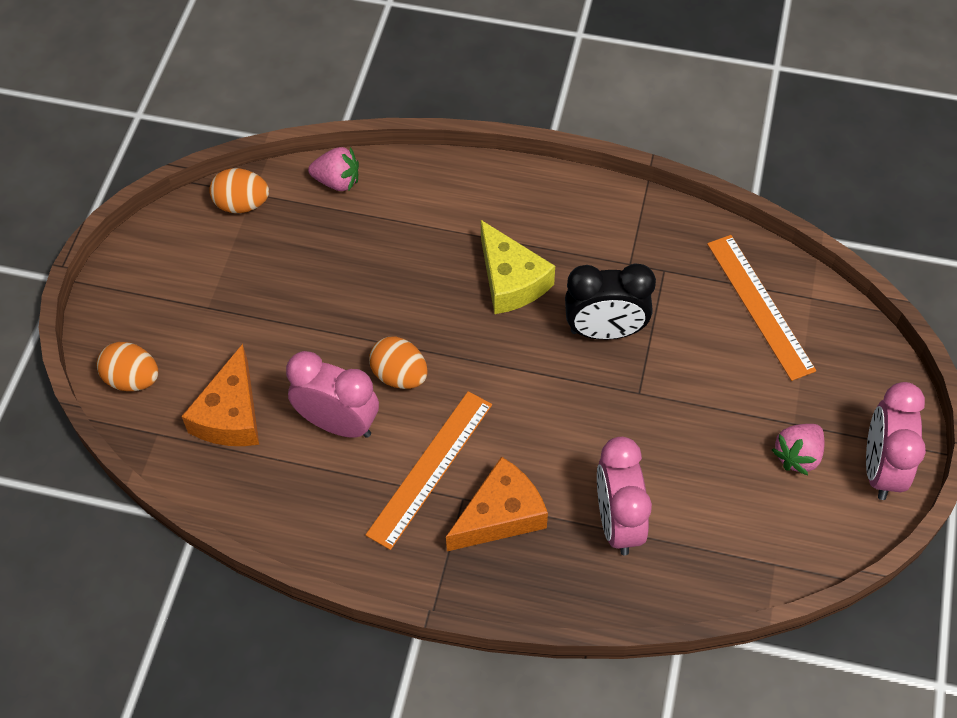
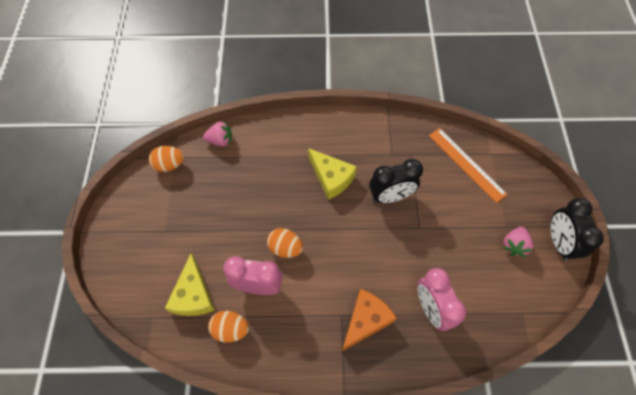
camera: 15 degrees left, 5 degrees up
orange egg [97,342,158,391] -> orange egg moved to [208,311,249,343]
orange cheese [181,344,259,446] -> yellow cheese [165,254,215,316]
orange ruler [366,391,492,550] -> none
pink clock [866,382,926,500] -> black clock [550,198,604,261]

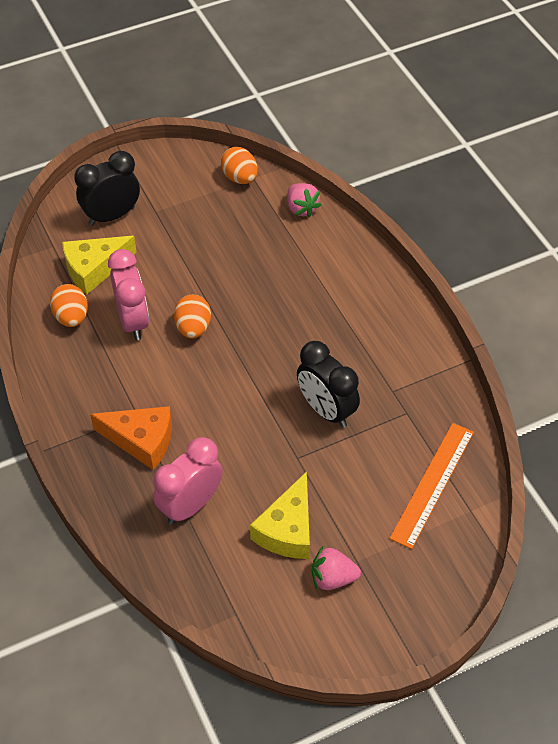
camera: 65 degrees right, 10 degrees down
yellow cheese [308,148,357,200] -> yellow cheese moved to [250,471,310,559]
black clock [550,198,604,261] -> black clock moved to [74,151,140,226]

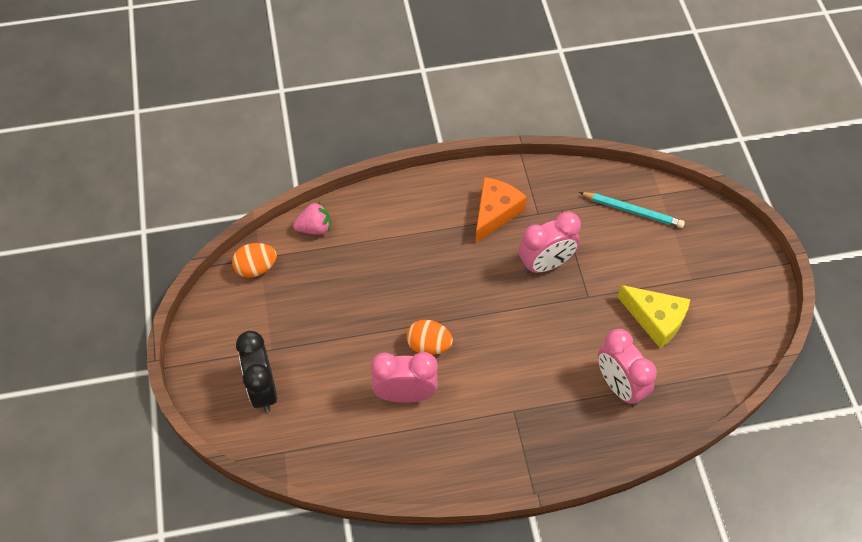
camera: 75 degrees left, 5 degrees up
orange egg [50,284,88,327] -> none
yellow cheese [62,236,137,295] -> none
orange cheese [90,406,172,470] -> orange cheese moved to [475,177,527,244]
black clock [297,341,360,428] -> pink clock [519,211,581,274]
pink strawberry [312,547,361,590] -> none
orange ruler [390,423,474,549] -> turquoise pencil [579,192,685,228]

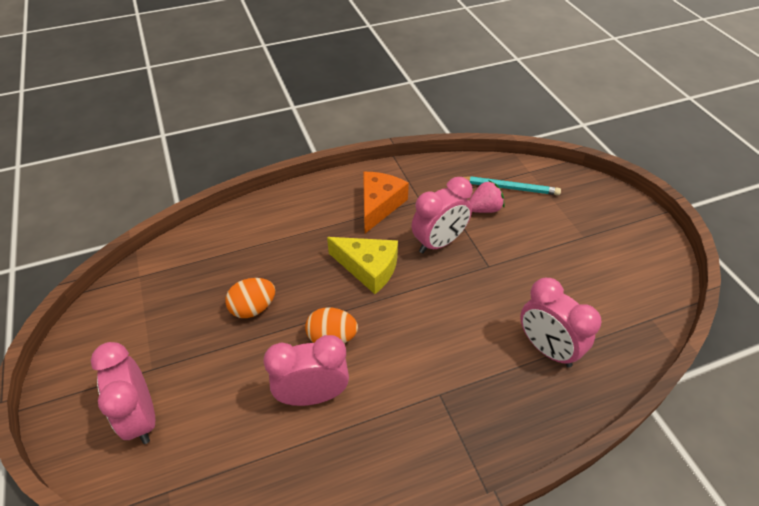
camera: 10 degrees left, 10 degrees down
orange egg [232,243,277,278] -> orange egg moved to [225,278,275,318]
black clock [236,331,277,412] -> pink clock [91,342,155,444]
pink strawberry [293,202,330,235] -> pink strawberry moved to [469,180,505,213]
yellow cheese [618,285,690,348] -> yellow cheese moved to [327,237,398,294]

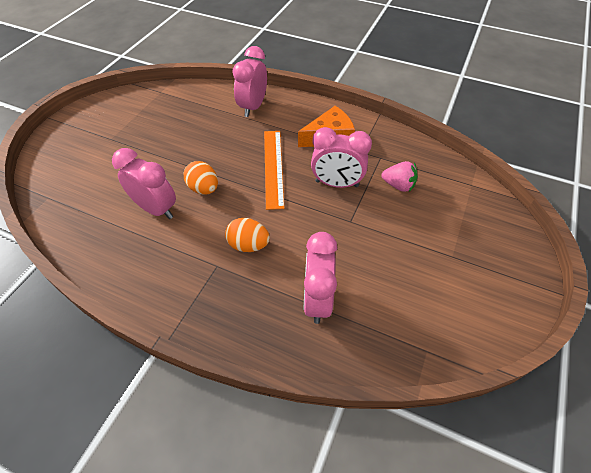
camera: 45 degrees right, 5 degrees up
pink clock [91,342,155,444] -> pink clock moved to [232,46,267,117]
orange egg [225,278,275,318] -> orange egg moved to [225,218,270,252]
yellow cheese [327,237,398,294] -> orange ruler [264,131,284,210]
turquoise pencil [464,176,561,195] -> none

